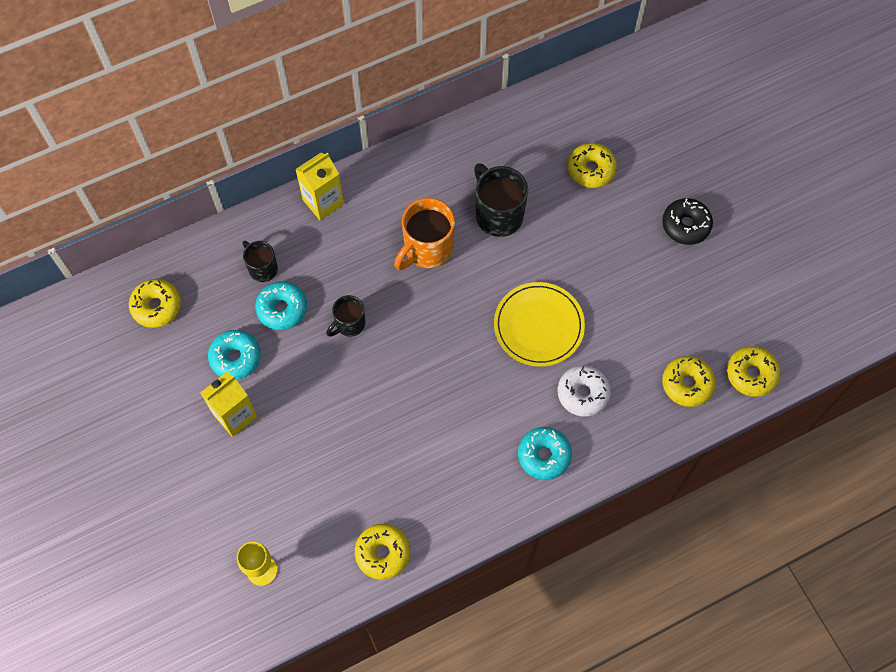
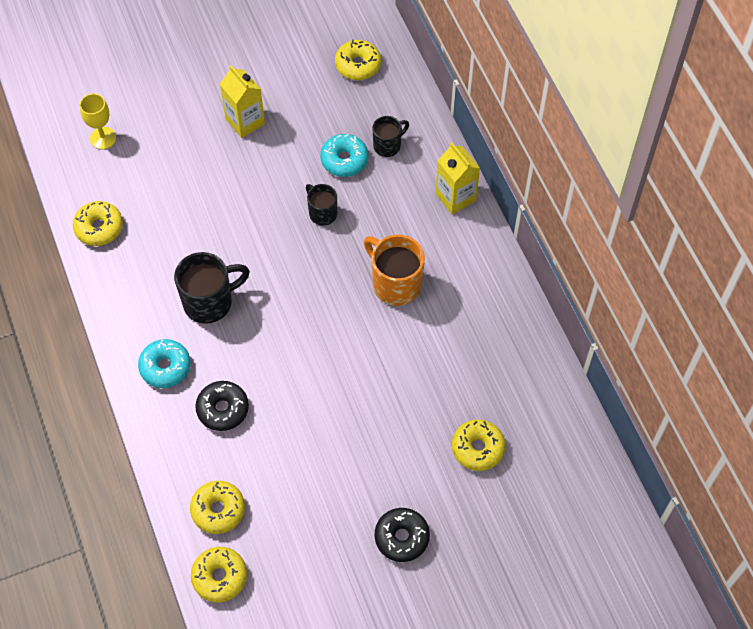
camera: 95 degrees right, 5 degrees down
turquoise donut [208,330,261,380] -> none
black mug [474,163,528,237] -> black mug moved to [174,252,250,324]
yellow plate [494,282,585,367] -> none
white donut [557,366,611,417] -> black donut [195,381,249,431]

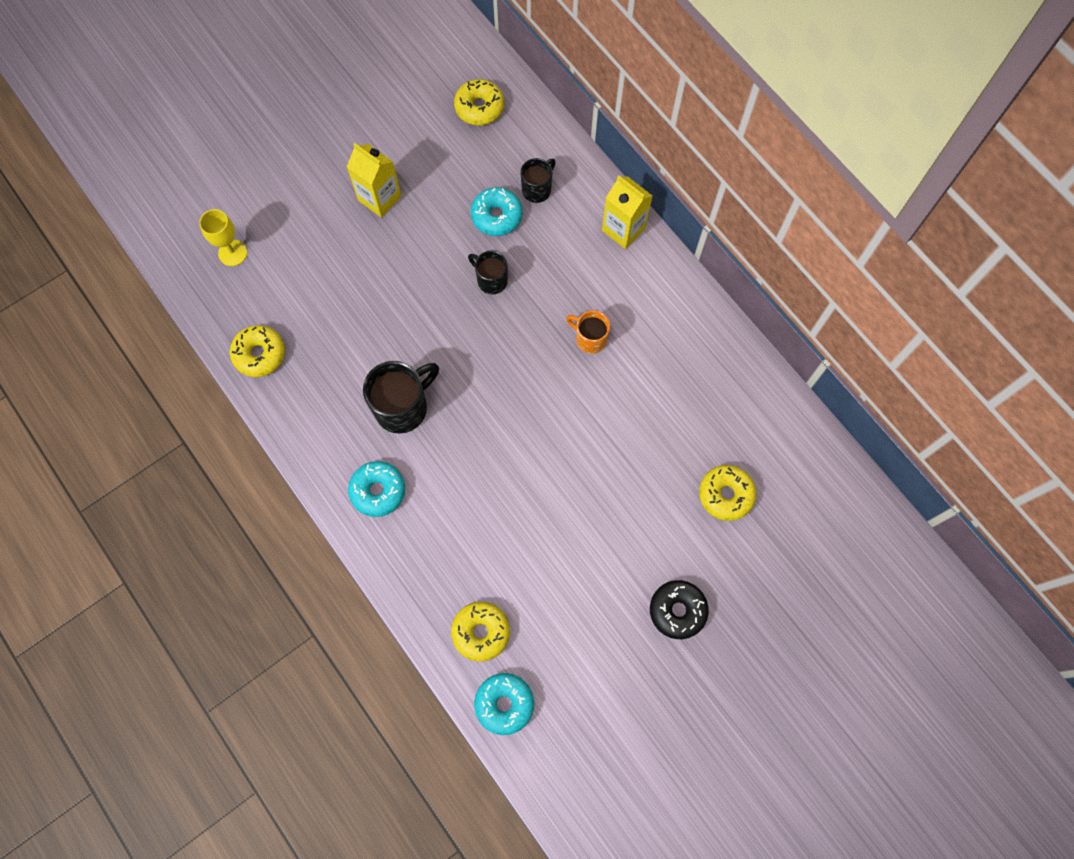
camera: 15 degrees left, 10 degrees up
yellow donut [191,547,247,602] -> turquoise donut [474,673,534,735]
black donut [195,381,249,431] -> none
orange mug [364,235,425,306] -> orange mug [566,311,610,354], size x0.59

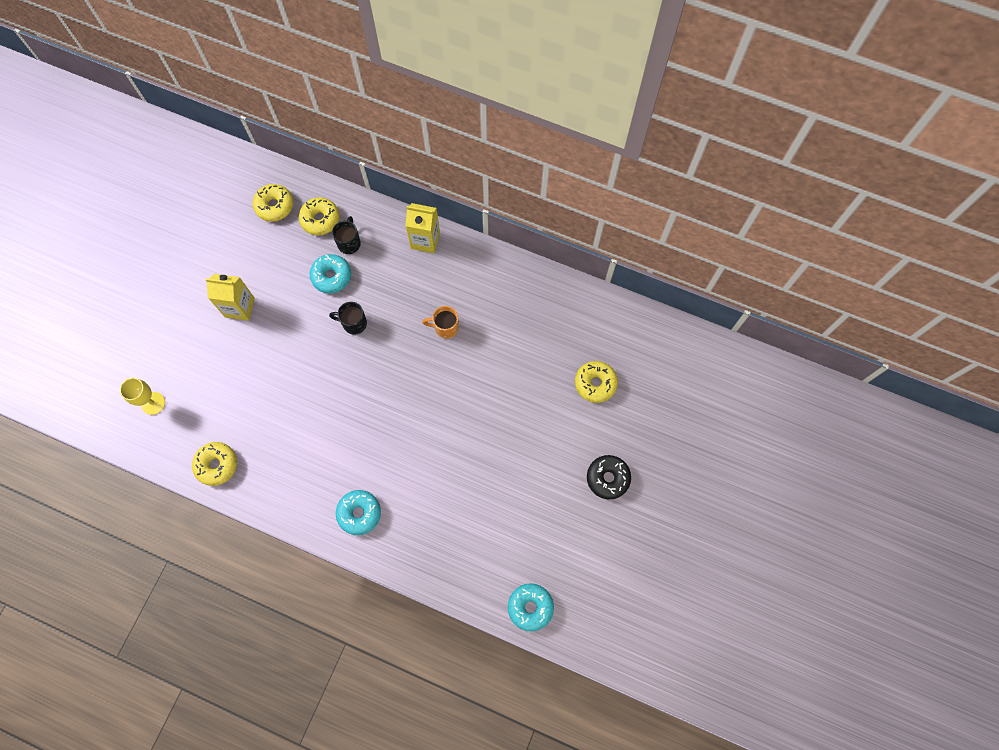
camera: 30 degrees left, 0 degrees up
black mug [363,361,439,434] -> none
yellow donut [451,602,510,662] -> yellow donut moved to [299,197,339,235]

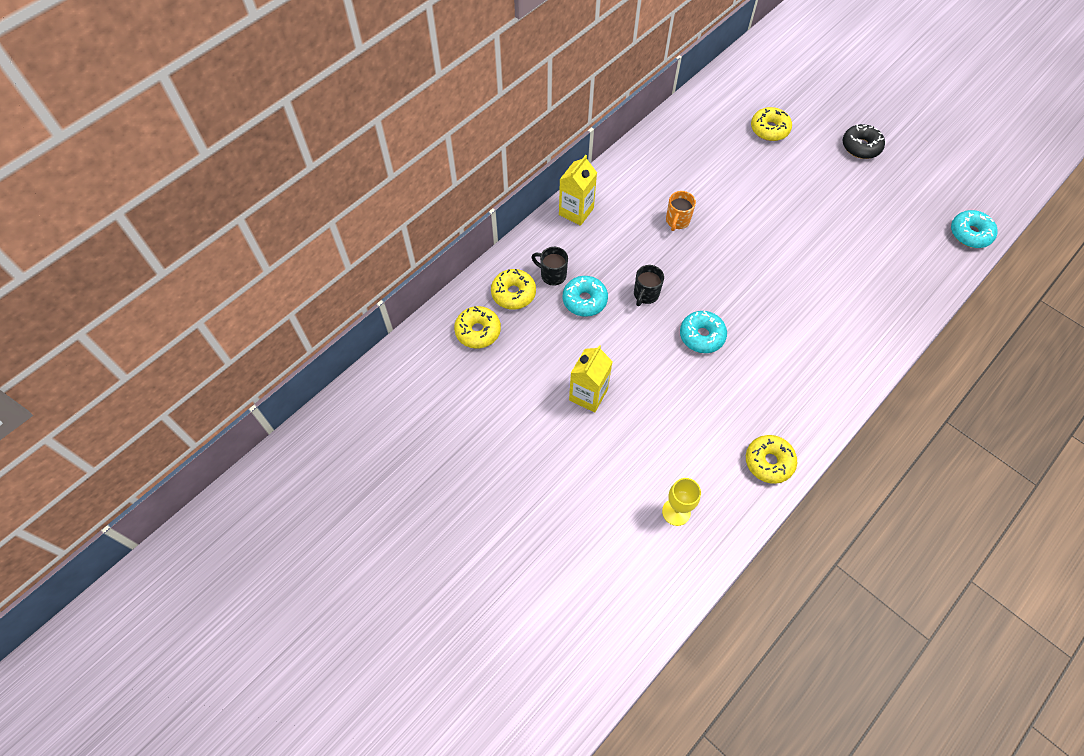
camera: 70 degrees left, 10 degrees down
turquoise donut [336,490,381,535] -> turquoise donut moved to [680,311,727,353]

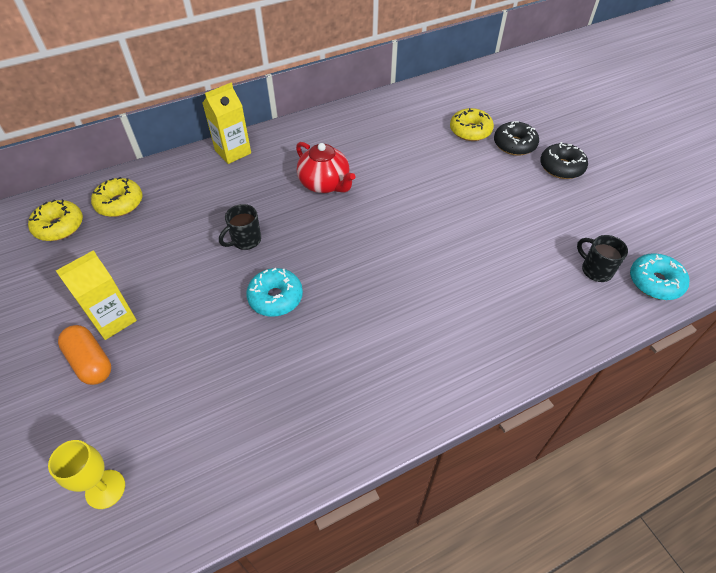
camera: 20 degrees right, 10 degrees down
black mug [532,247,568,286] -> black mug moved to [577,235,628,282]
turquoise donut [563,276,608,317] -> none
orange mug [666,191,696,231] -> red teapot [296,142,356,193]
yellow donut [746,435,797,484] -> none
none -> orange capsule [58,325,111,385]
none -> black donut [494,121,539,156]

